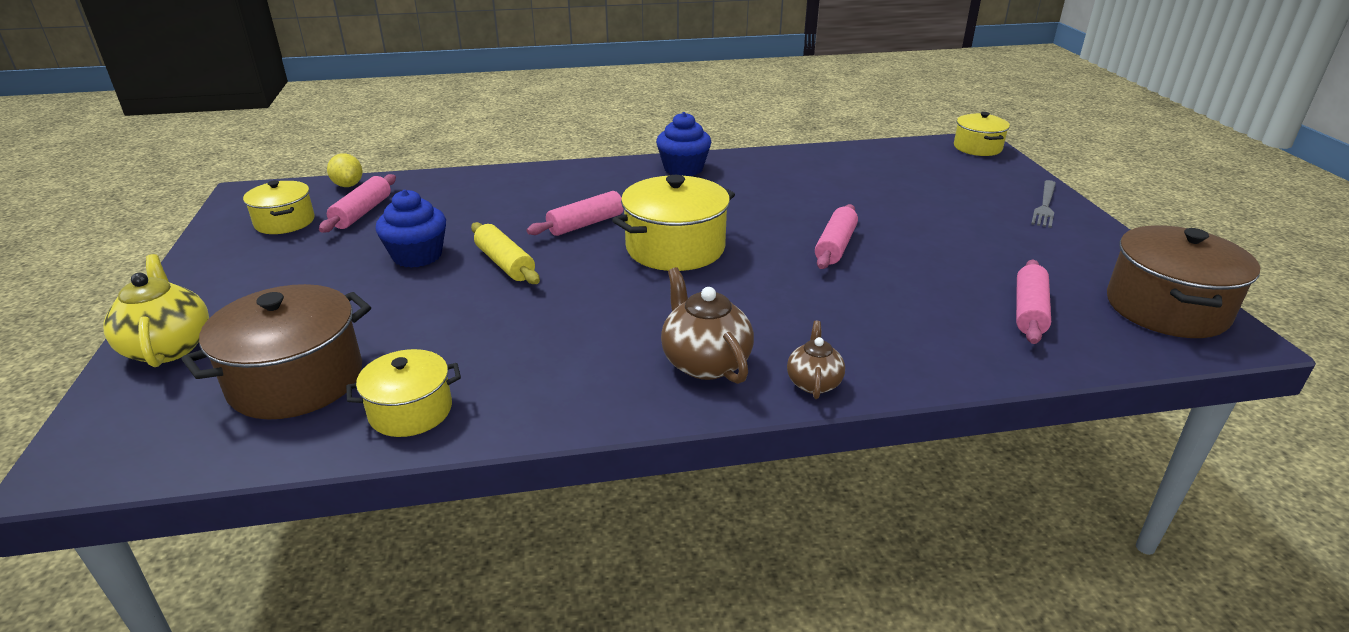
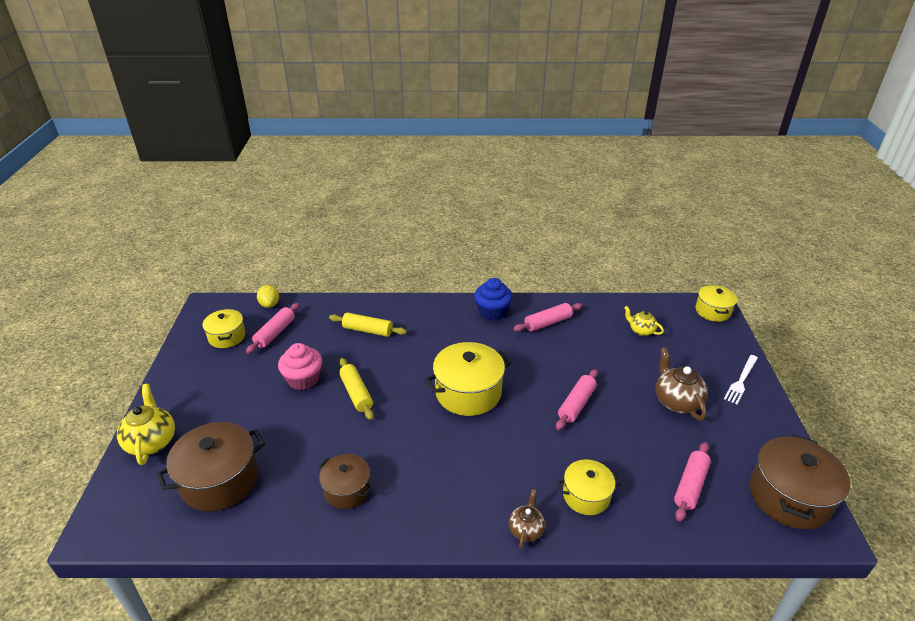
camera: 10 degrees right, 5 degrees up
yellow pot [346,349,461,437] -> yellow pot moved to [557,459,621,515]
blue cupcake [376,190,446,268] -> pink cupcake [278,343,322,390]
pink rolling pin [527,191,624,236] -> pink rolling pin moved to [513,303,582,332]
brown teapot [661,267,754,384] -> brown teapot moved to [655,348,708,420]
grey fork [1031,180,1056,228] -> white fork [724,355,758,404]
none -> brown pot [318,454,373,509]
none -> yellow rolling pin [329,312,407,337]
none -> yellow teapot [624,306,664,336]

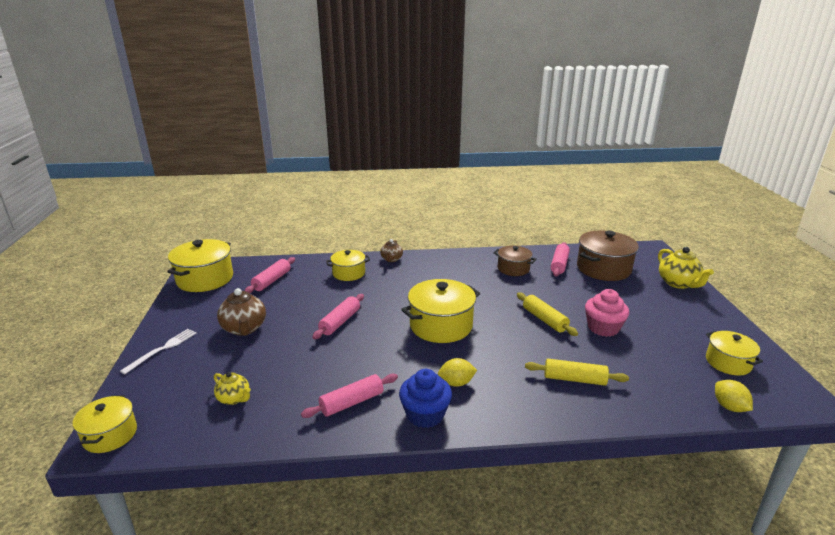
camera: 175 degrees right, 10 degrees down
pink rolling pin [246,303,300,354] -> pink rolling pin moved to [551,242,570,276]
brown pot [750,434,851,529] -> yellow pot [167,239,233,292]
none -> yellow lemon [438,358,477,387]

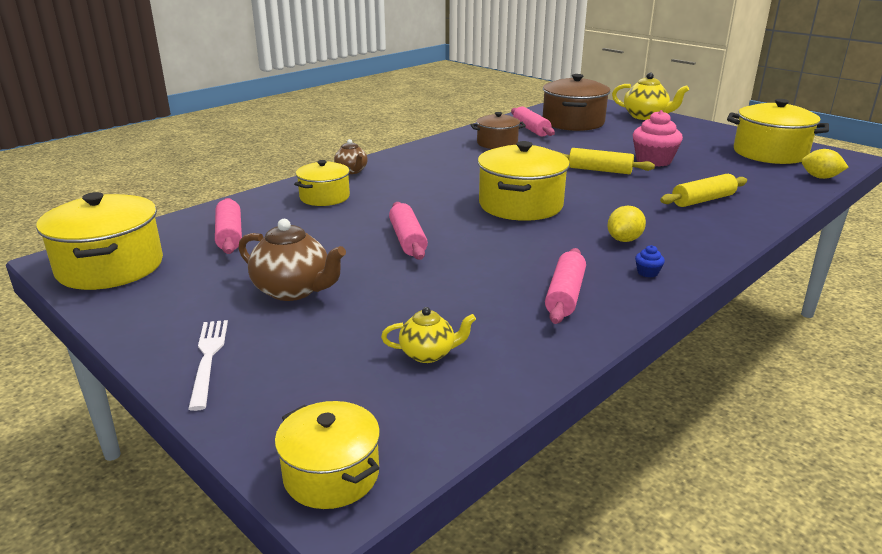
camera: 40 degrees left, 0 degrees up
blue cupcake [399,369,452,428] -> blue cupcake [635,245,665,277], size x0.42
yellow pot [706,331,763,376] -> yellow pot [727,99,829,164], size x1.65

